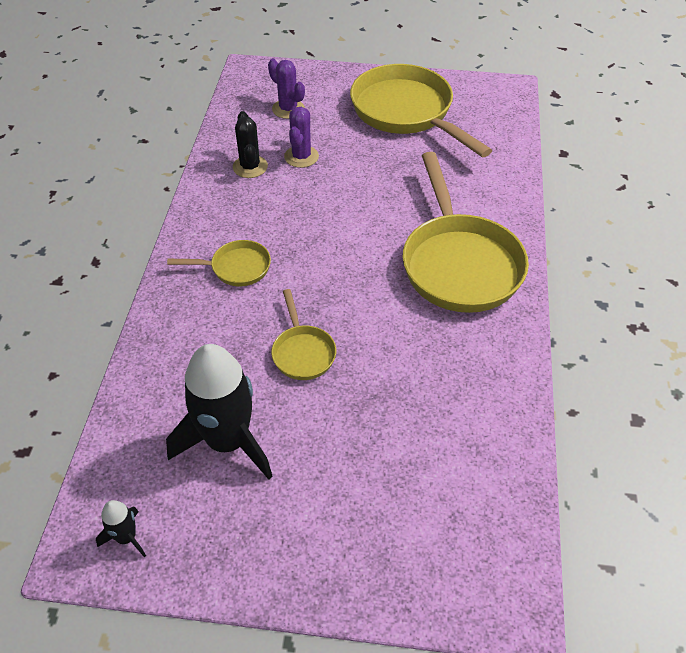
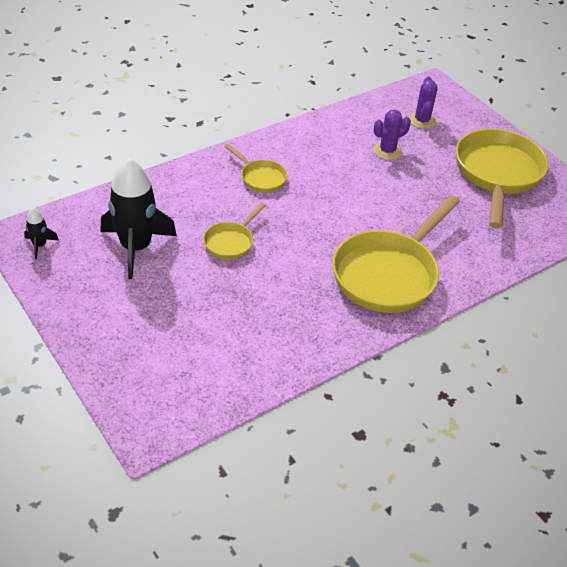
camera: 45 degrees right, 5 degrees down
black cactus [233,111,268,178] -> none

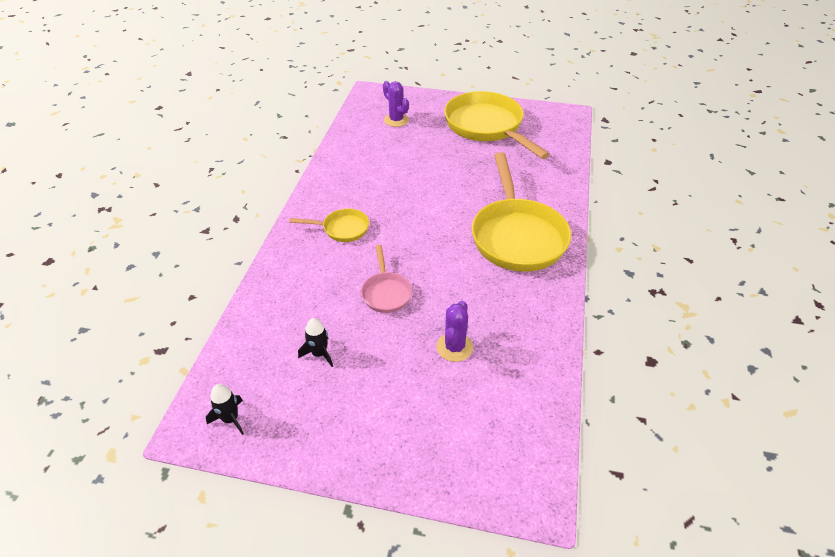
camera: 40 degrees left, 0 degrees up
black rocket [100,158,177,279] -> black rocket [298,318,333,367], size x0.44
yellow pan [203,203,266,260] -> pink pan [361,245,412,313]
purple cactus [373,110,411,160] -> purple cactus moved to [436,301,473,362]

